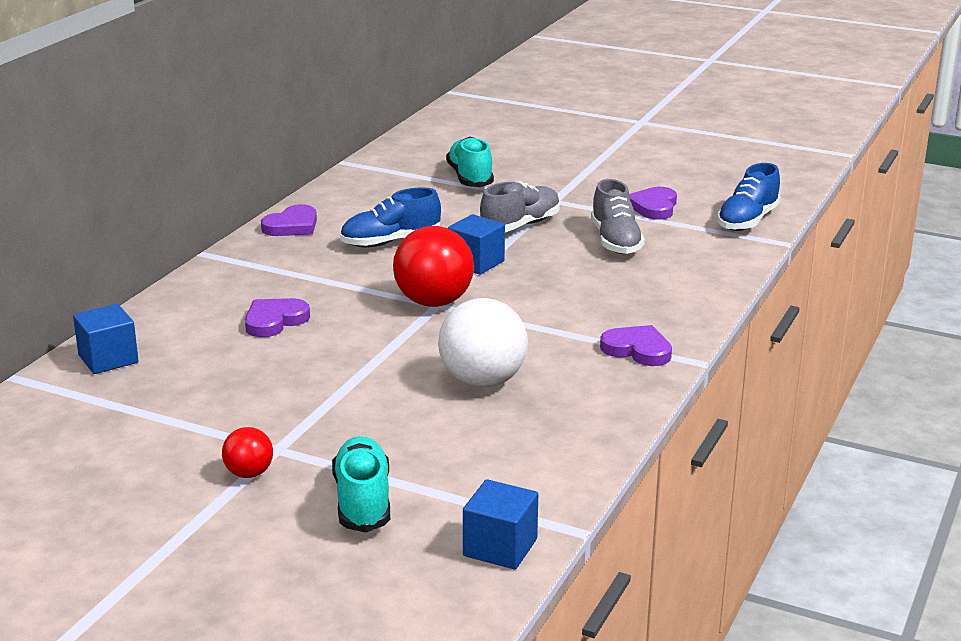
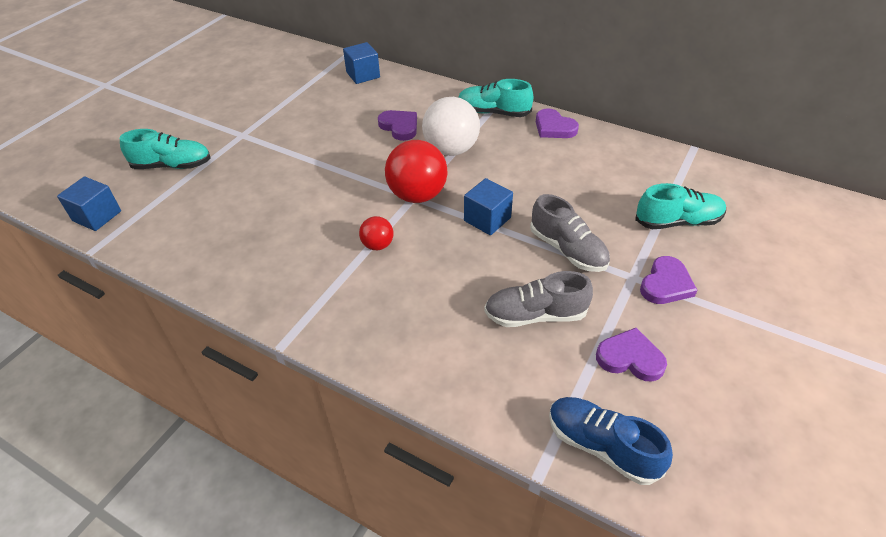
camera: 95 degrees right, 20 degrees up
red ball [222,427,273,478] -> red ball moved to [359,216,394,250]
blue shoe [340,187,441,247] -> none
white ball [438,298,528,388] -> white ball moved to [422,97,480,156]
purple heart [600,325,672,366] -> purple heart moved to [640,256,698,304]
none -> turquoise shoe [458,79,533,117]

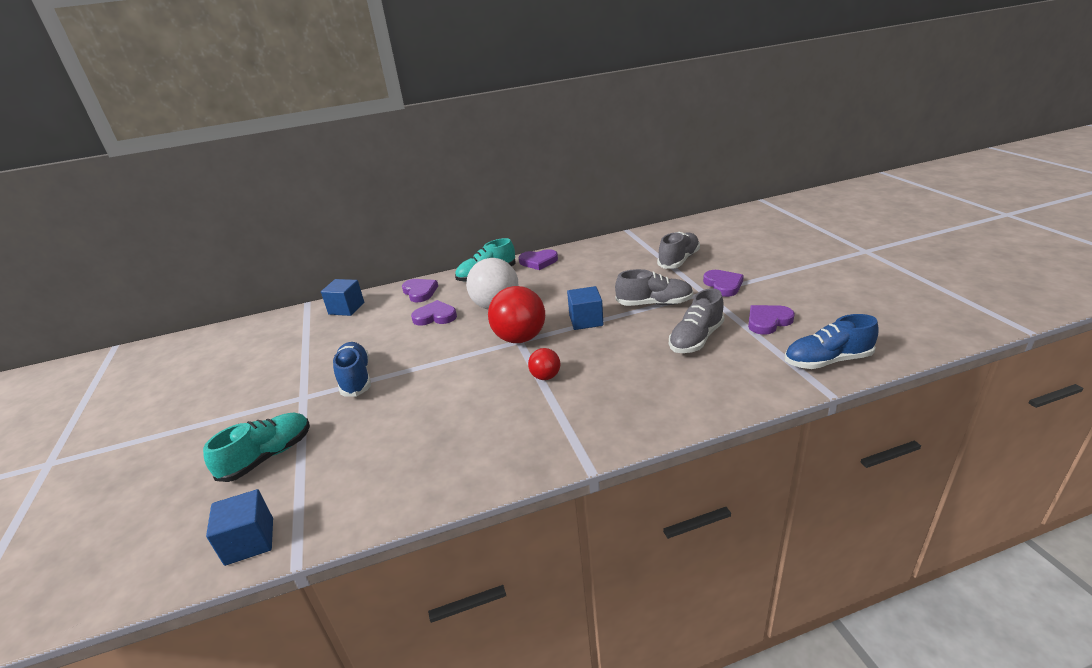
camera: 45 degrees left, 15 degrees down
turquoise shoe [635,183,726,229] -> grey shoe [657,232,700,269]
none -> blue shoe [333,342,371,397]
none -> purple heart [402,279,438,303]

